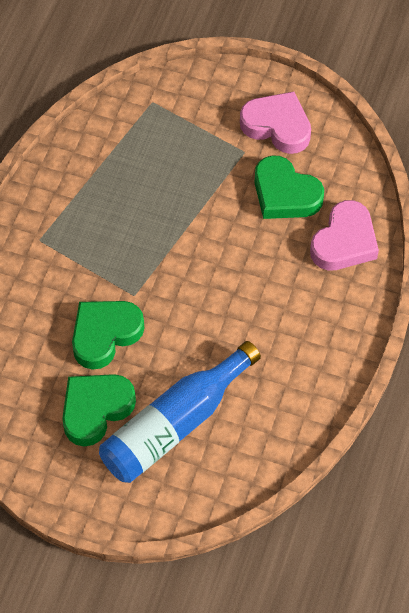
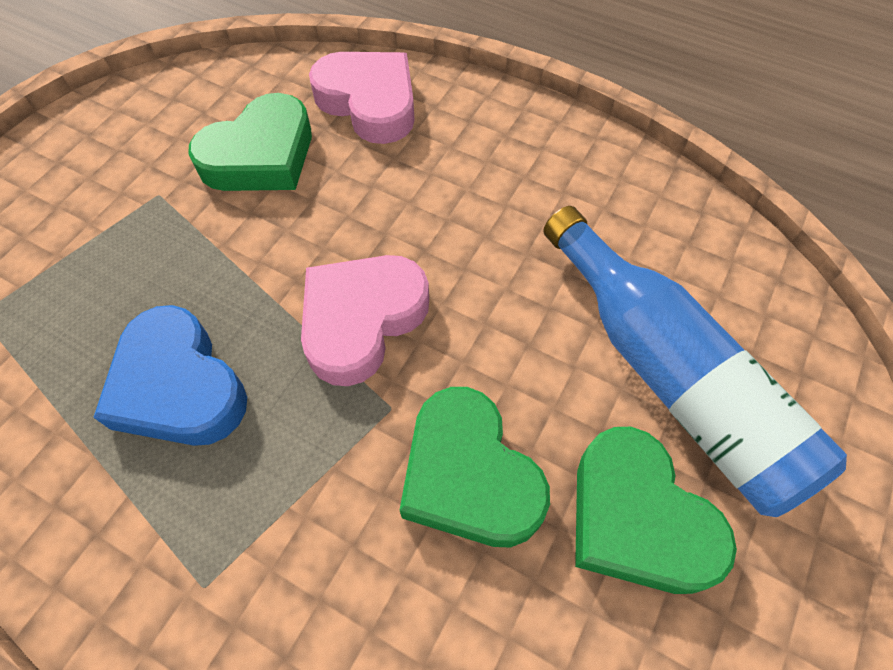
camera: 80 degrees left, 0 degrees up
pink heart [240,91,311,154] -> pink heart moved to [301,255,429,386]
none -> blue heart [93,305,247,446]

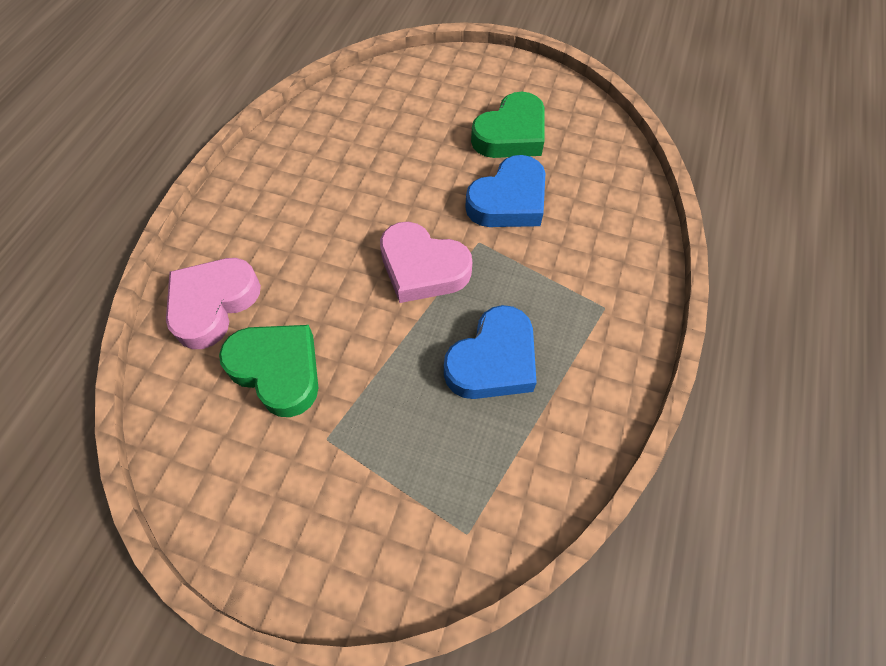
camera: 100 degrees left, 0 degrees up
green heart [400,387,550,547] -> blue heart [465,155,545,227]
blue bottle [543,206,847,517] -> none

